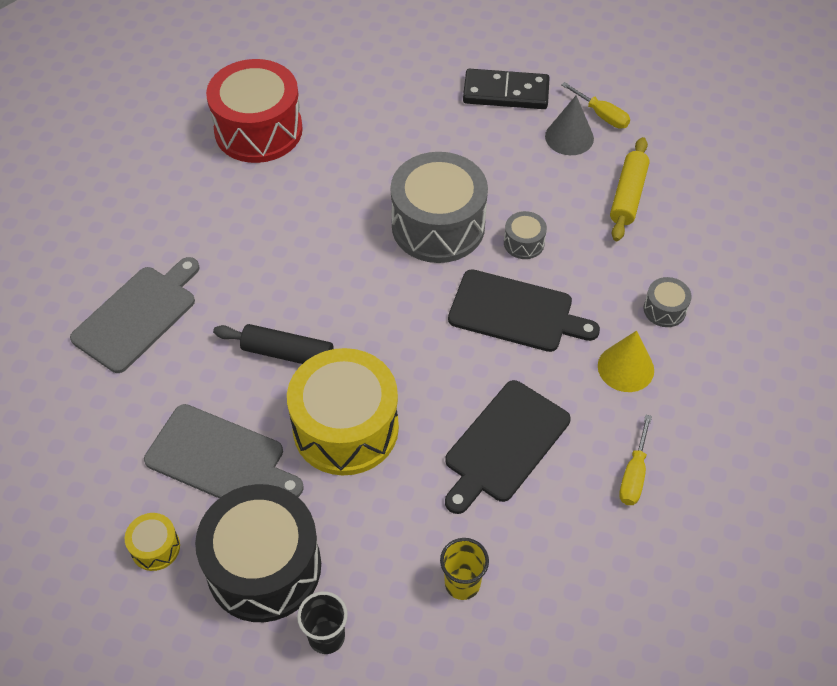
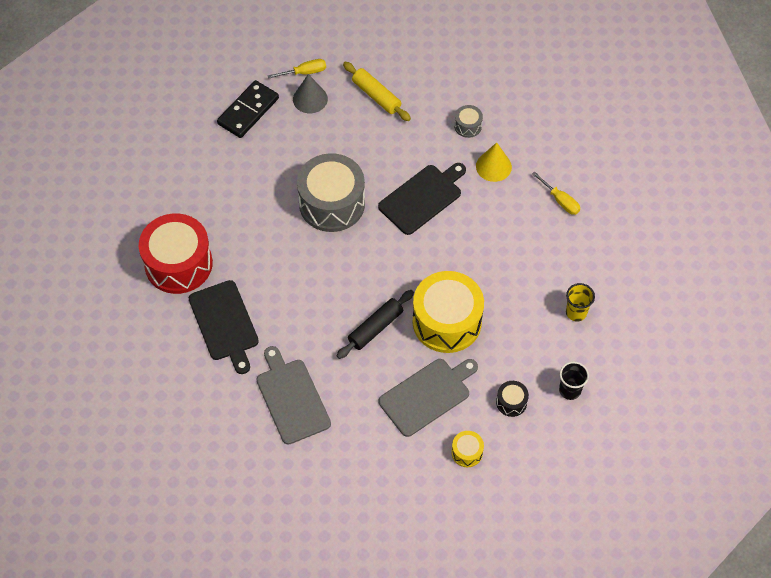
camera: 60 degrees left, 5 degrees up
black drum [195,484,321,622] -> black drum [496,381,529,417], size x0.43
black cutting board [445,380,571,514] -> black cutting board moved to [189,280,259,374]
grey drum [504,211,547,259] -> none

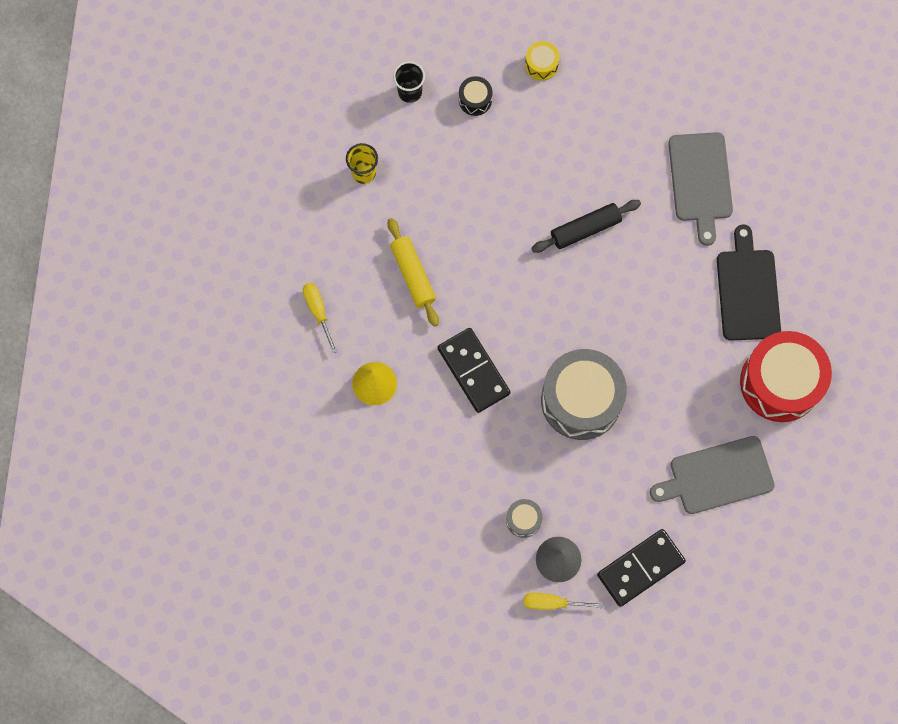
camera: 160 degrees left, 15 degrees up
yellow rolling pin [343,62,411,121] -> yellow rolling pin moved to [388,218,439,327]
black cutting board [378,163,466,235] -> black domino [438,328,510,413]
grey cutting board [379,359,478,437] -> grey cutting board moved to [650,436,775,514]
yellow drum [413,271,484,353] -> none
grey drum [454,105,483,138] -> grey drum moved to [506,499,543,538]

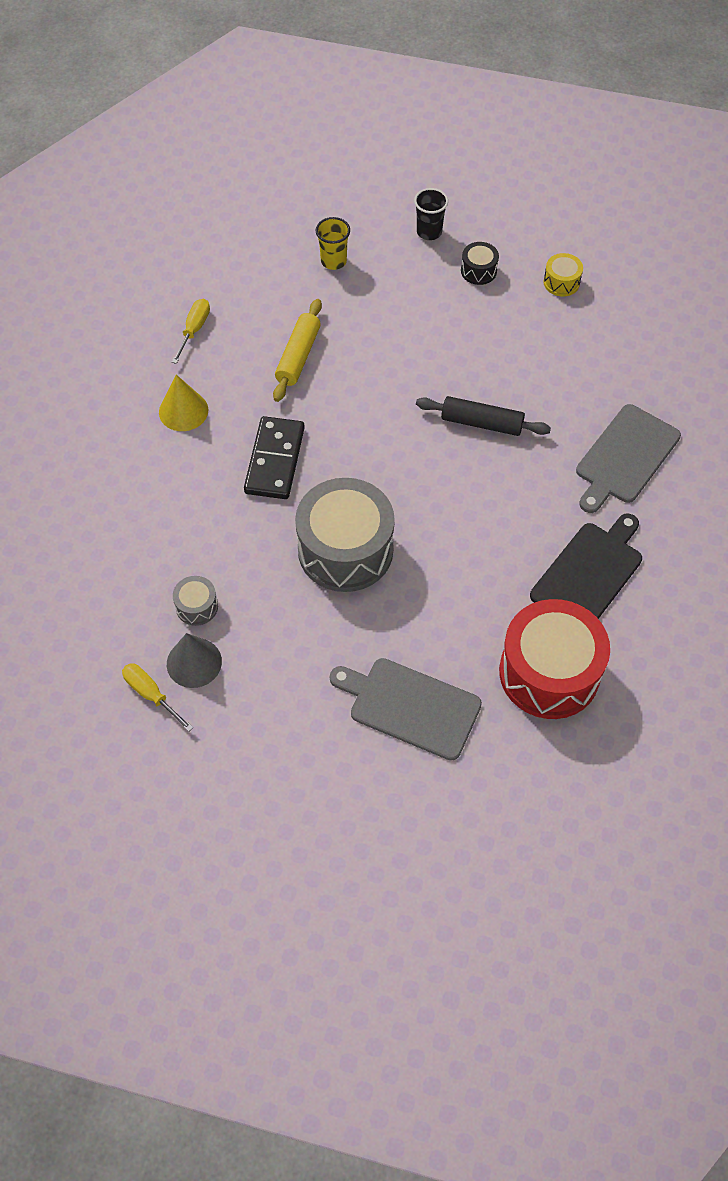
camera: 40 degrees right, 15 degrees down
black domino [597,529,686,607] -> none

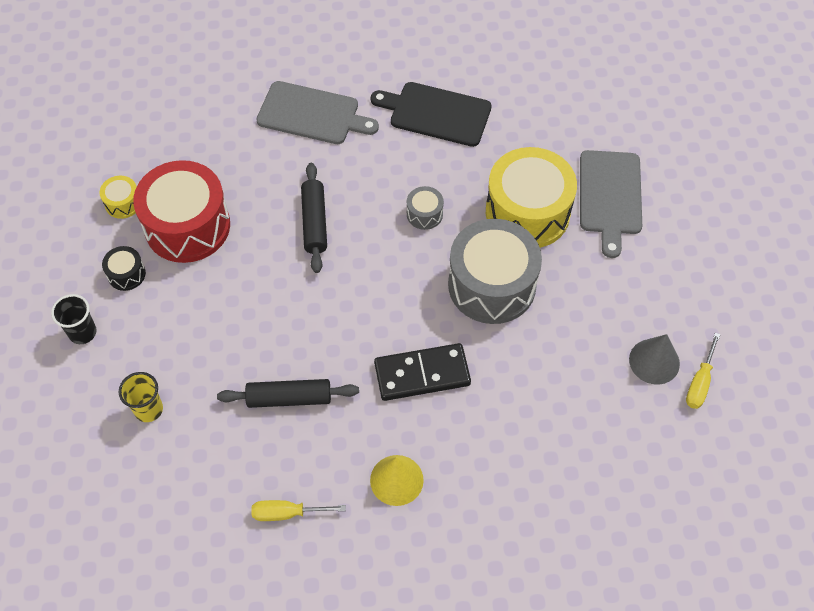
camera: 110 degrees left, 0 degrees up
grey drum [173,576,218,626] -> grey drum moved to [407,186,444,230]
yellow rolling pin [273,299,322,402] -> black rolling pin [217,379,359,408]
red drum [499,599,610,719] -> red drum moved to [133,160,230,263]
none -> yellow drum [486,147,577,248]

